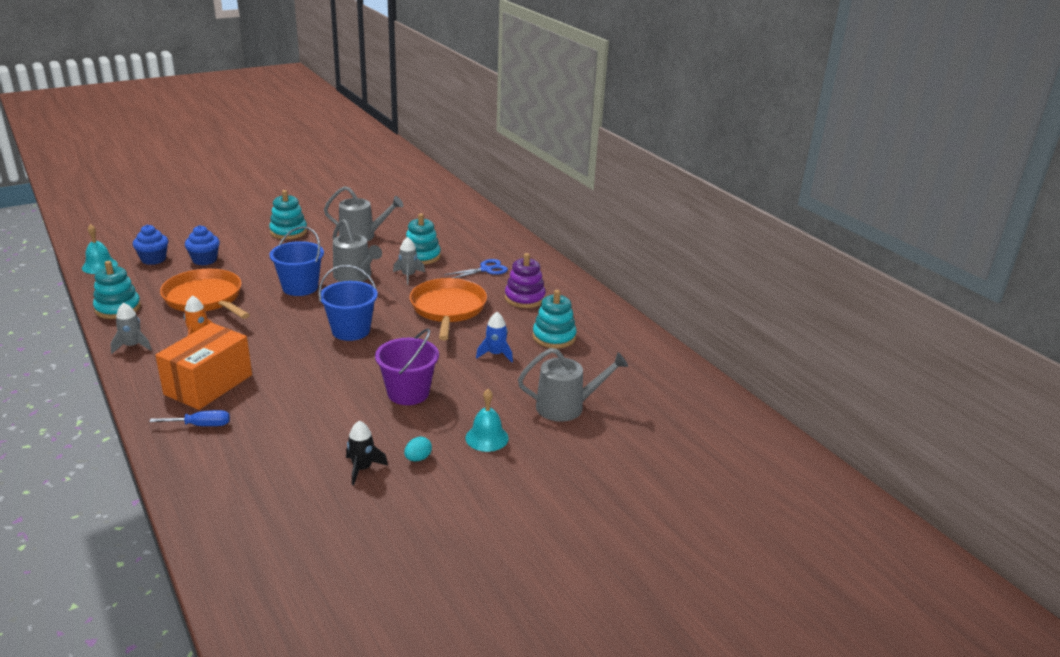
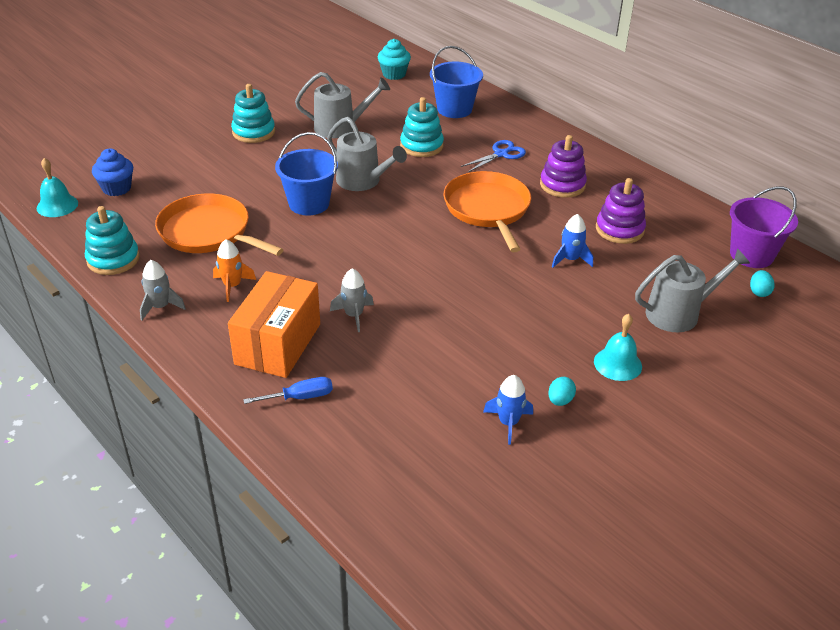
camera: 10 degrees left, 10 degrees up
blue cupcake [185,225,220,265] -> none
blue bucket [318,265,378,341] -> blue bucket moved to [430,46,483,118]
black rocket [346,421,388,485] -> blue rocket [483,375,533,445]
purple bucket [375,329,439,405] -> purple bucket moved to [730,187,798,268]
grey rocket [393,237,425,285] -> grey rocket moved to [330,268,374,332]
turquoise stacking toy [533,290,577,349] -> purple stacking toy [596,178,646,244]
none -> turquoise cupcake [378,39,411,80]
none -> turquoise egg [750,270,775,297]

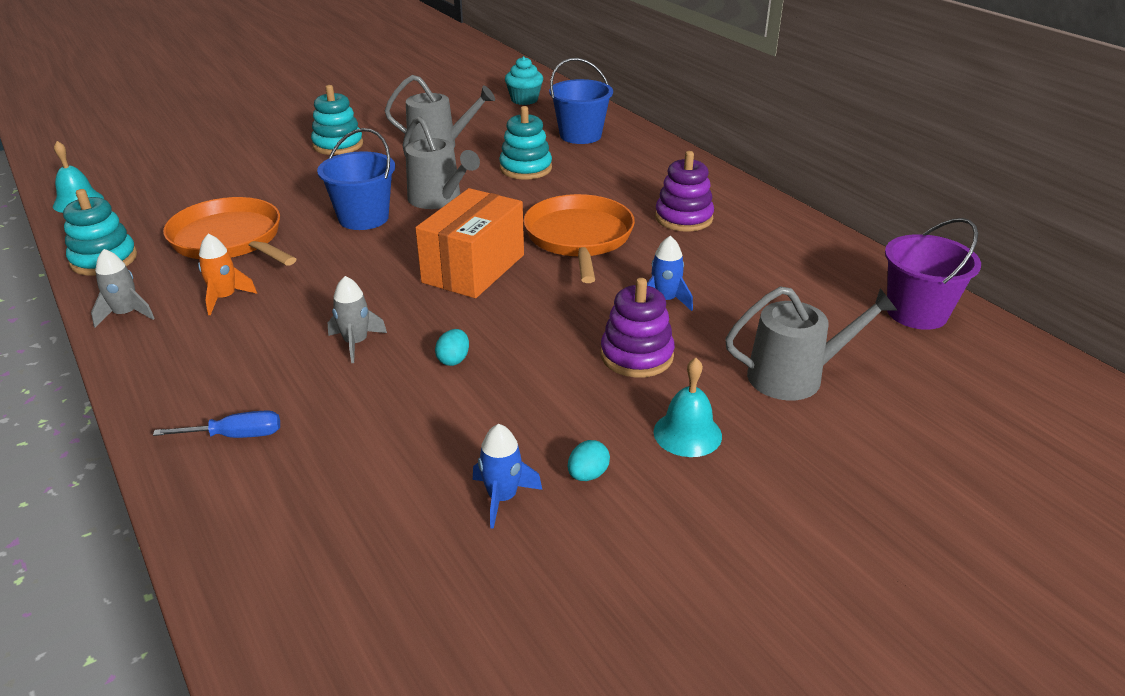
camera: 10 degrees right, 5 degrees down
blue cupcake [92,149,133,196] -> none
orange box [228,271,320,378] -> orange box moved to [415,188,524,298]
blue scissors [461,140,526,172] -> none
purple stacking toy [596,178,646,244] -> purple stacking toy moved to [601,278,675,377]
turquoise egg [750,270,775,297] -> turquoise egg moved to [435,329,469,366]

